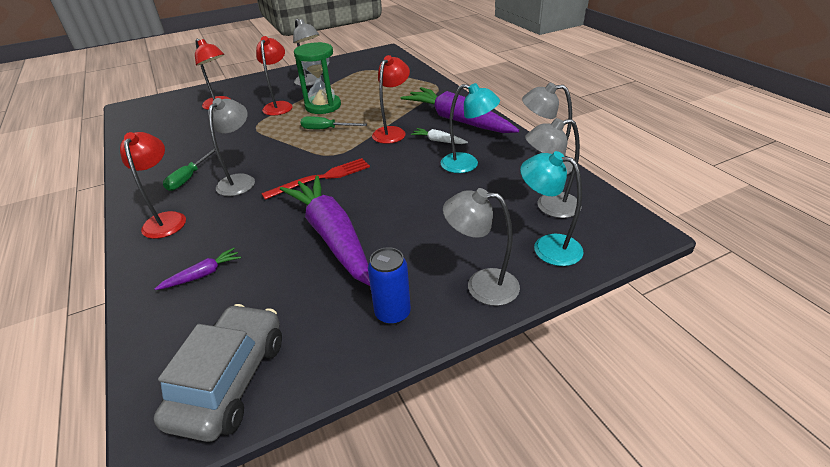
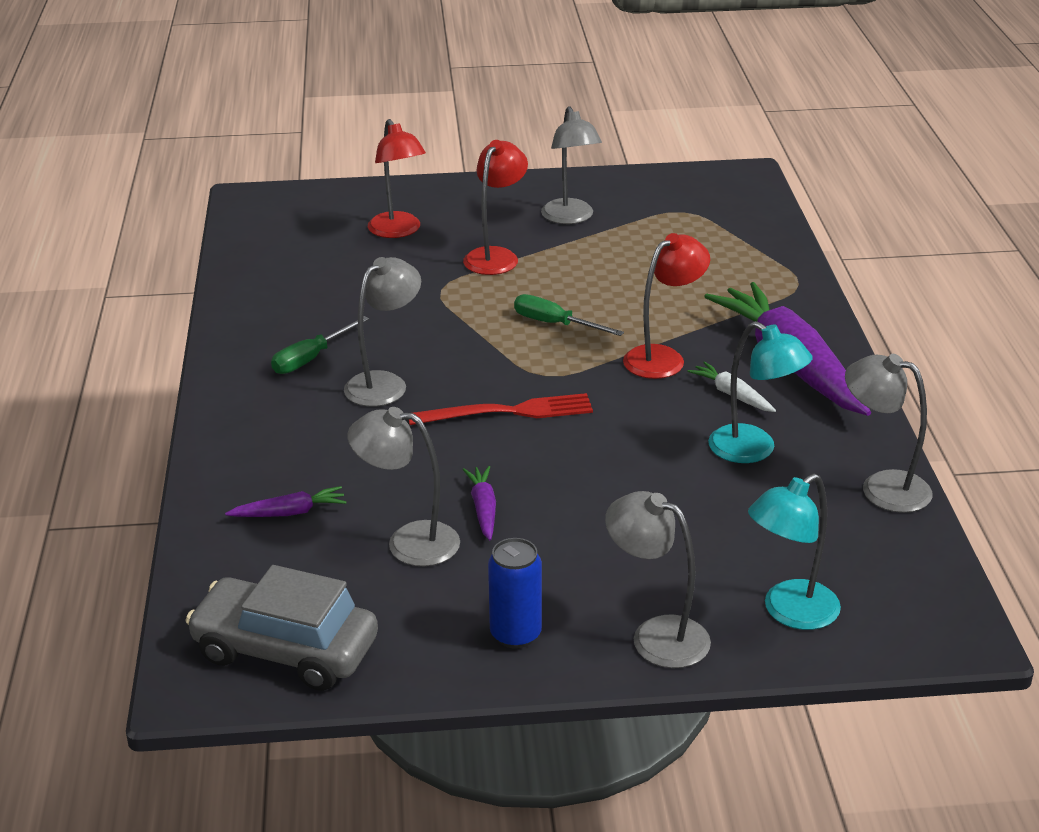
camera: 20 degrees right, 5 degrees down
red lamp [120,132,186,239] -> none
grey car [154,304,282,442] -> grey car turned 105 degrees counterclockwise [185,565,378,691]
purple carrot [280,175,370,286] -> purple carrot [462,466,496,541], size x0.41
green hourglass [294,42,341,114] -> none
turquoise lamp [520,151,584,266] -> turquoise lamp turned 90 degrees counterclockwise [748,473,841,630]
grey lamp [525,118,581,218] -> grey lamp moved to [347,407,460,566]

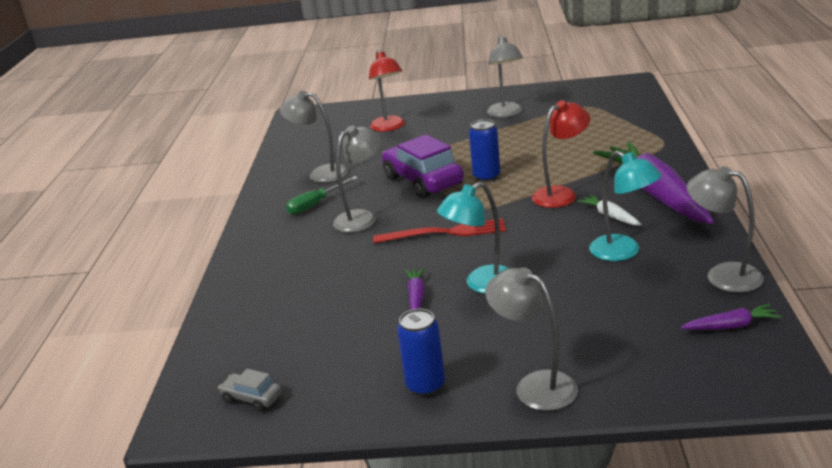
camera: 10 degrees right, 5 degrees down
grey car [185,565,378,691] -> grey car [218,369,282,412], size x0.46
purple carrot [225,486,346,517] -> purple carrot moved to [681,304,781,330]
grey lamp [347,407,460,566] -> grey lamp moved to [280,91,348,183]
red lamp [463,140,528,275] -> none
green screwdriver [514,294,624,336] -> blue can [469,119,501,182]
turquoise lamp [748,473,841,630] -> turquoise lamp moved to [437,182,510,293]
none -> purple car [382,134,464,198]

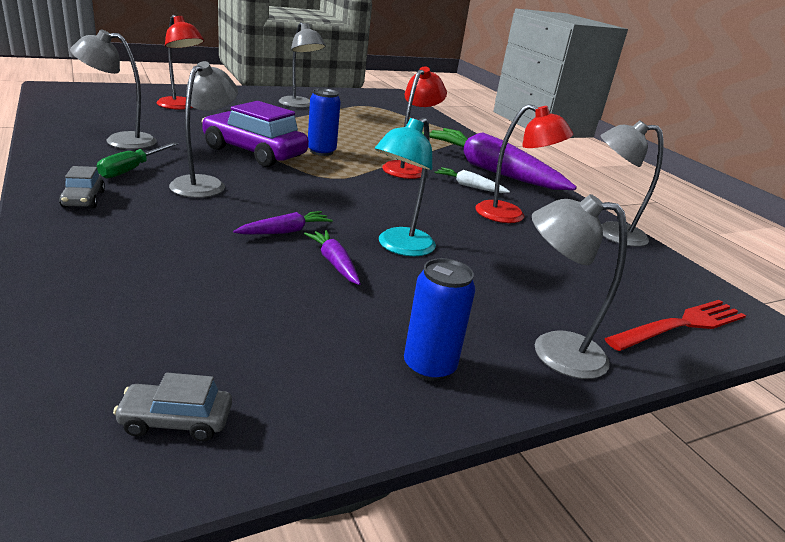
camera: 35 degrees left, 0 degrees up
red fork [373,219,506,243] -> red fork moved to [605,300,746,351]
turquoise lamp [589,151,662,261] -> red lamp [475,104,573,223]
purple carrot [681,304,781,330] -> purple carrot moved to [233,211,333,234]
none -> grey car [59,166,105,208]

